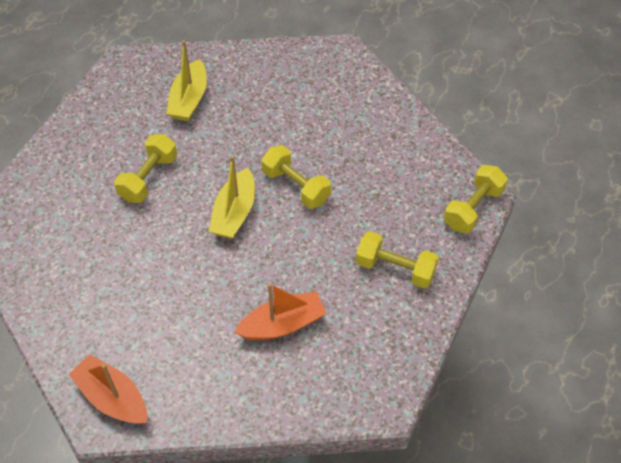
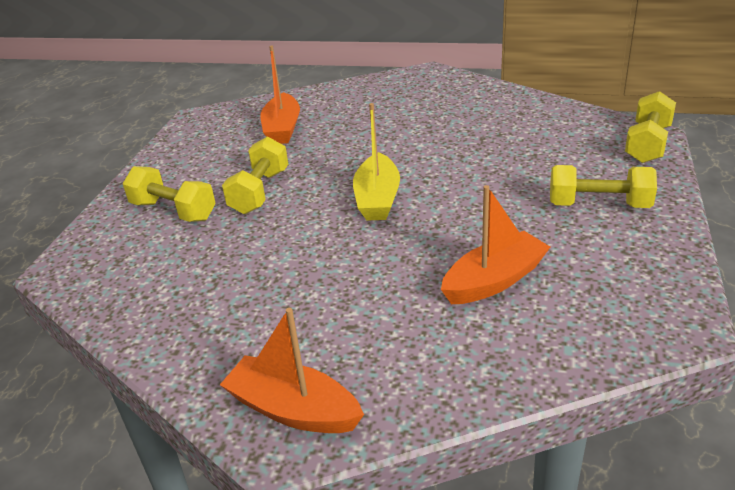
camera: 10 degrees left, 20 degrees down
yellow boat [166,40,207,121] -> orange boat [260,46,300,144]
yellow dumbbell [261,145,331,209] -> yellow dumbbell moved to [123,166,216,222]

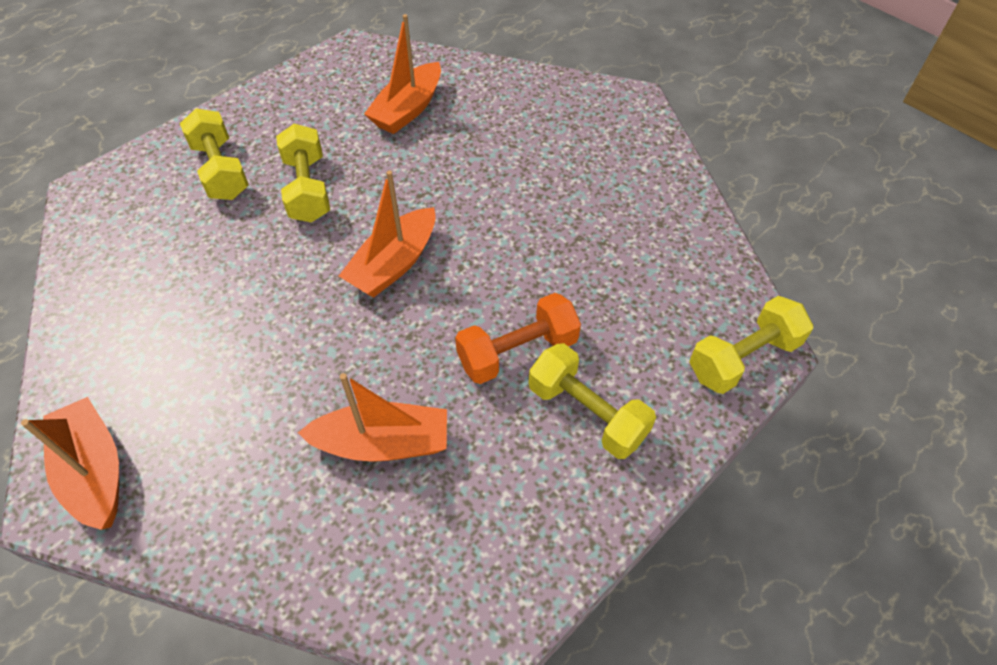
camera: 30 degrees right, 20 degrees up
yellow dumbbell [222,136,288,214] -> yellow dumbbell turned 60 degrees counterclockwise [276,124,330,223]
yellow boat [353,103,400,221] -> orange boat [339,171,436,298]
none -> orange dumbbell [455,293,581,384]

